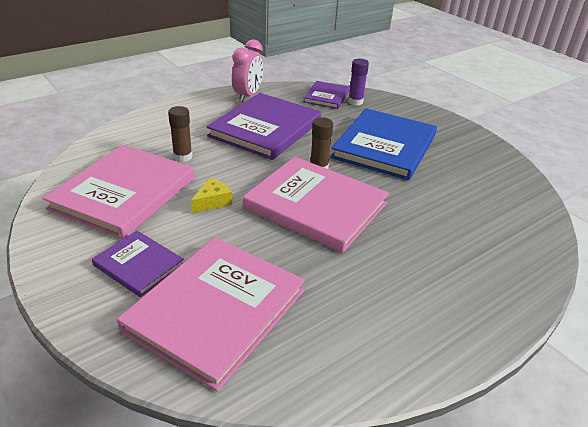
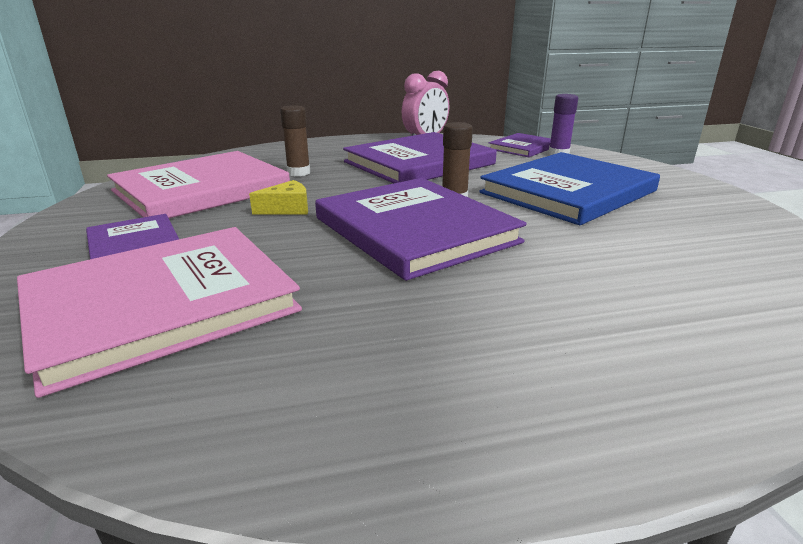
camera: 25 degrees right, 10 degrees down
pink book [243,157,389,253] -> purple book [315,178,527,281]

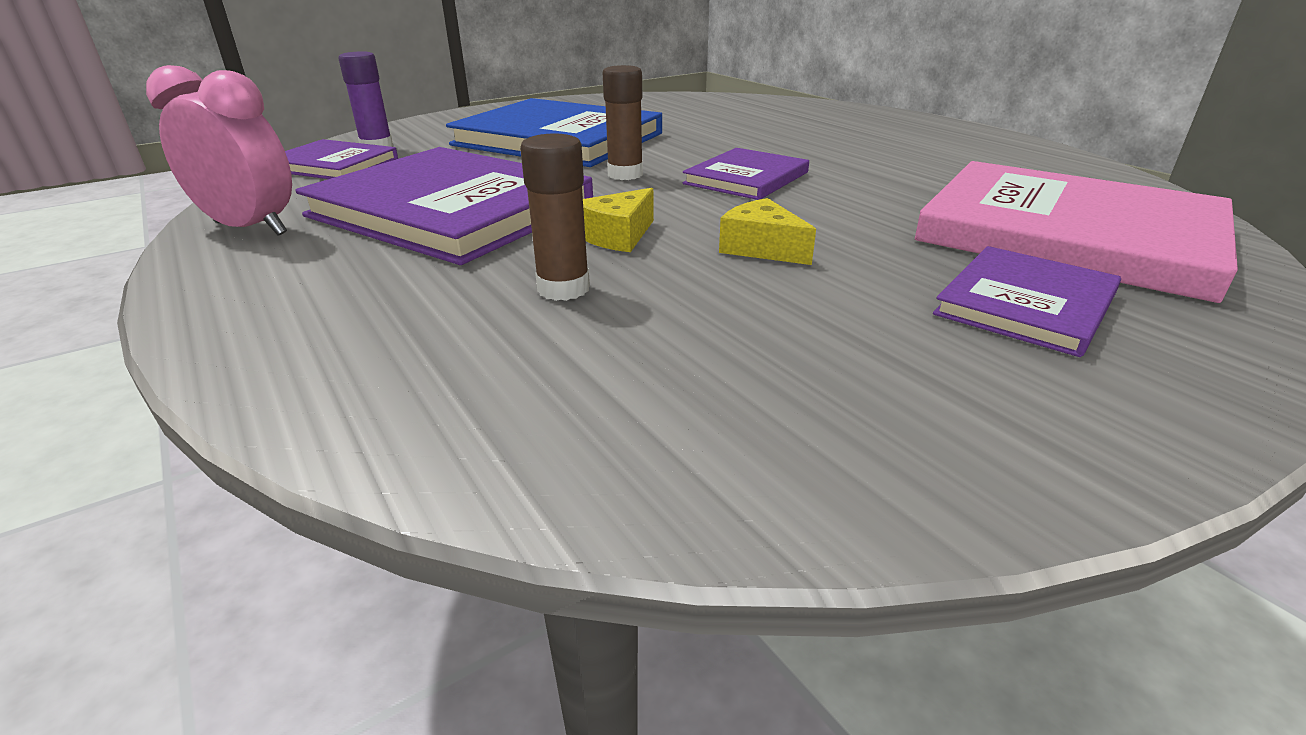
camera: 110 degrees left, 5 degrees up
pink book [107,151,290,218] -> none
purple book [315,178,527,281] -> purple book [683,148,809,200], size x0.52
none -> yellow cheese [583,188,654,252]

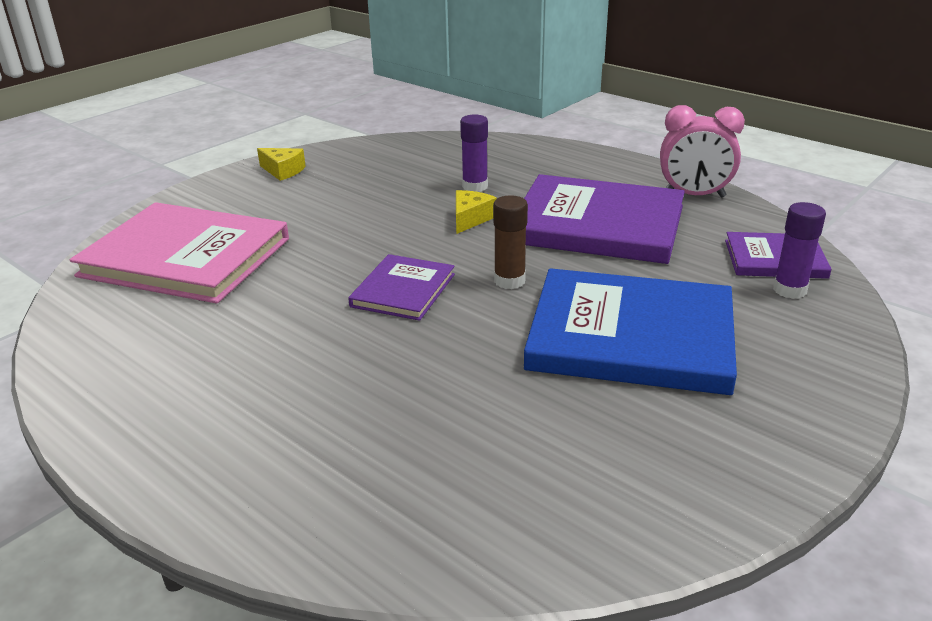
camera: 165 degrees right, 0 degrees up
brown glue stick [520,134,590,301] -> purple glue stick [460,114,488,192]
yellow cheese [719,198,816,265] -> yellow cheese moved to [257,148,306,181]
purple book [933,246,1121,357] -> none

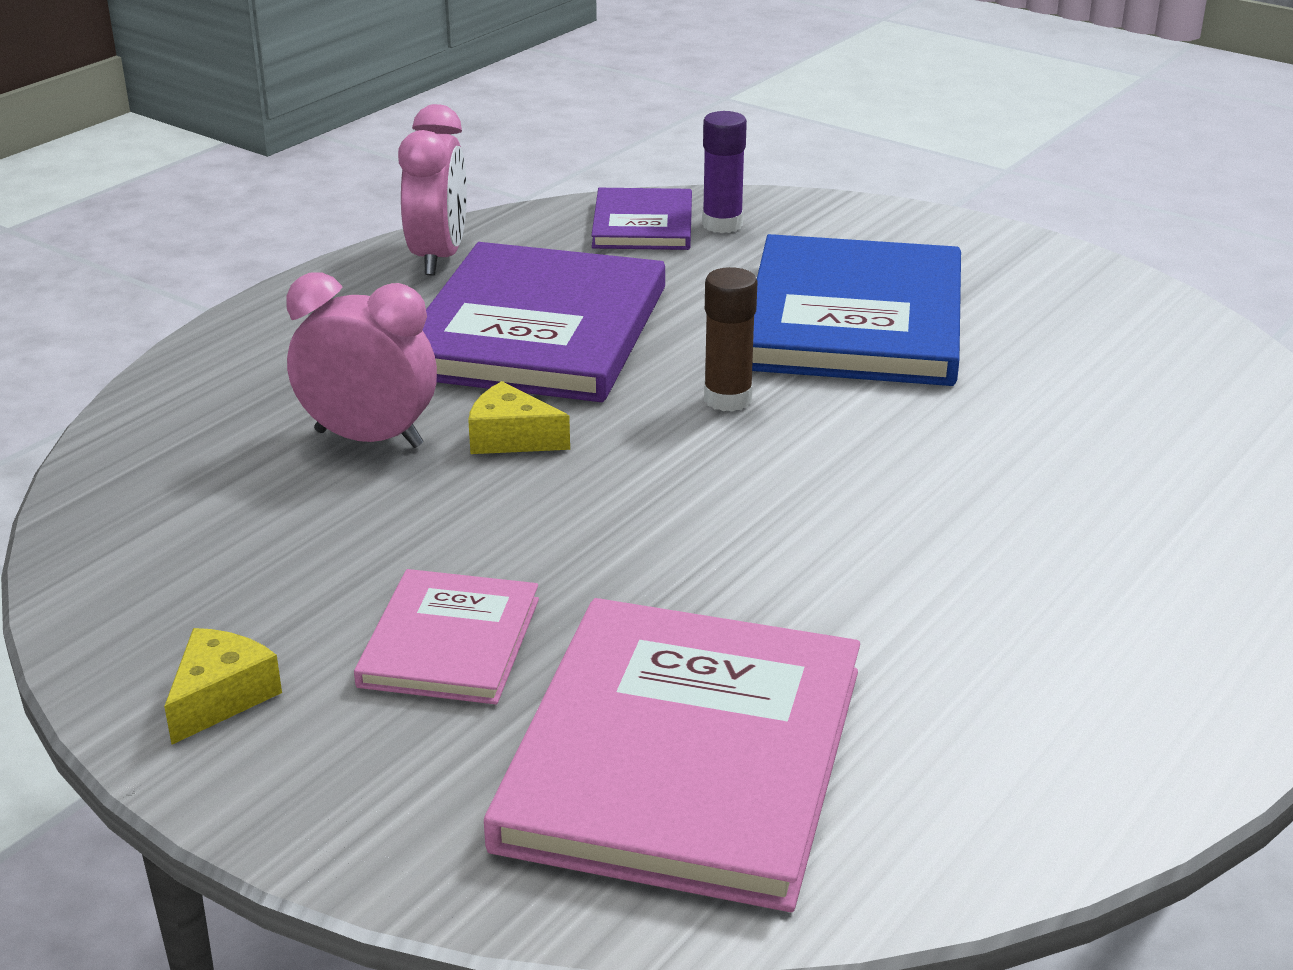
camera: 95 degrees left, 0 degrees up
purple book [348,254,455,321] -> none
purple glue stick [460,114,488,192] -> pink clock [286,273,437,448]
none -> pink book [354,569,539,704]

